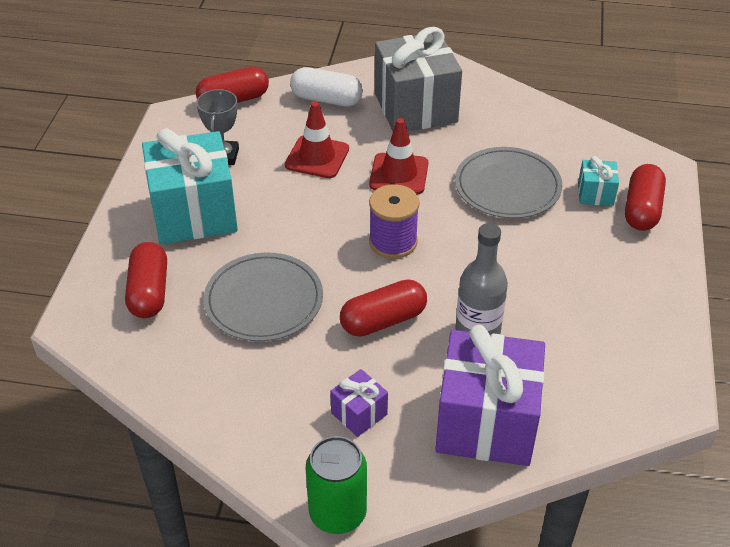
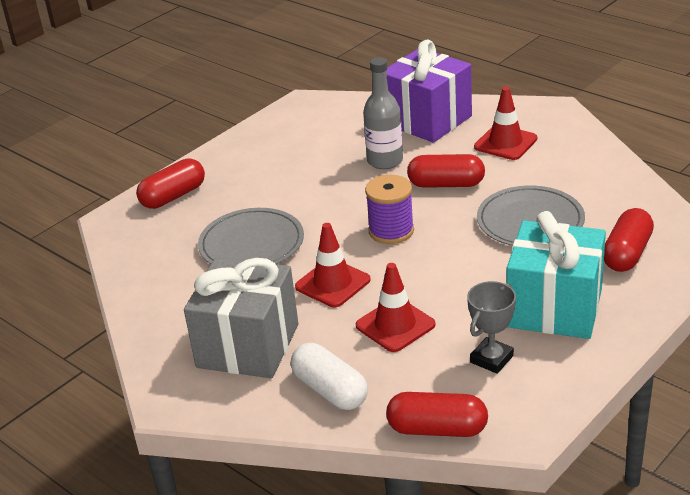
camera: 145 degrees left, 10 degrees down
green can [306,436,367,534] -> none
purple gift [330,369,388,437] -> red traffic cone [474,87,537,160]
turquoise gift [578,156,619,206] -> none

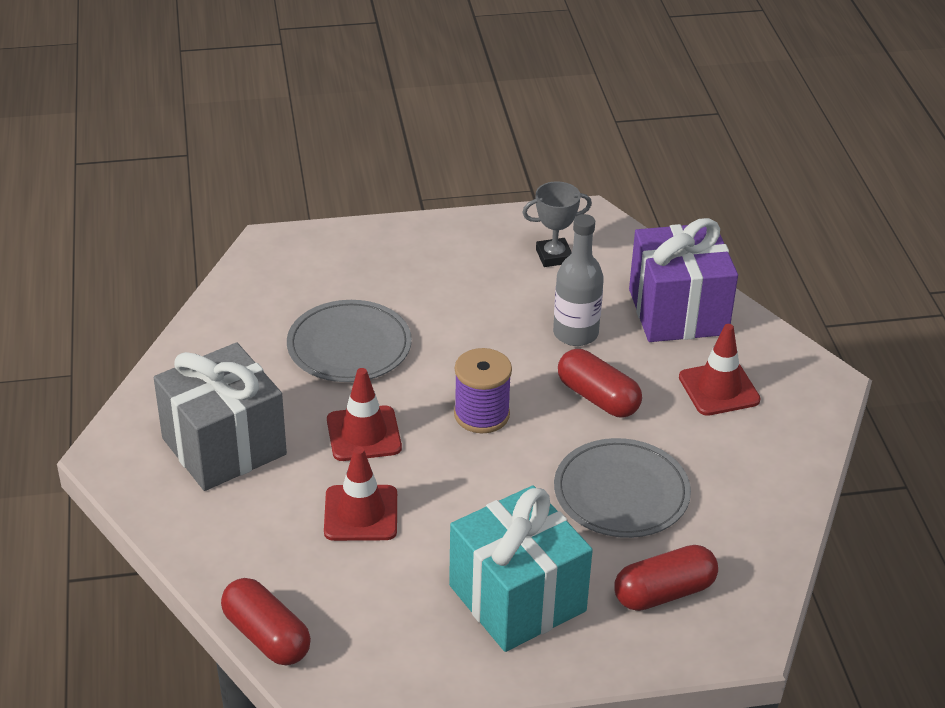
camera: 35 degrees right, 5 degrees up
red capsule [136,158,205,209] -> none
white capsule [291,343,368,410] -> none
grey trophy [467,281,516,374] -> grey trophy moved to [522,181,592,267]

